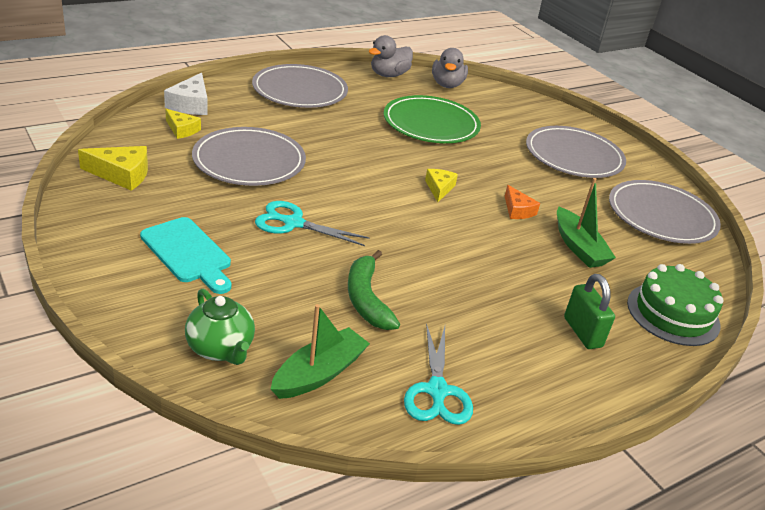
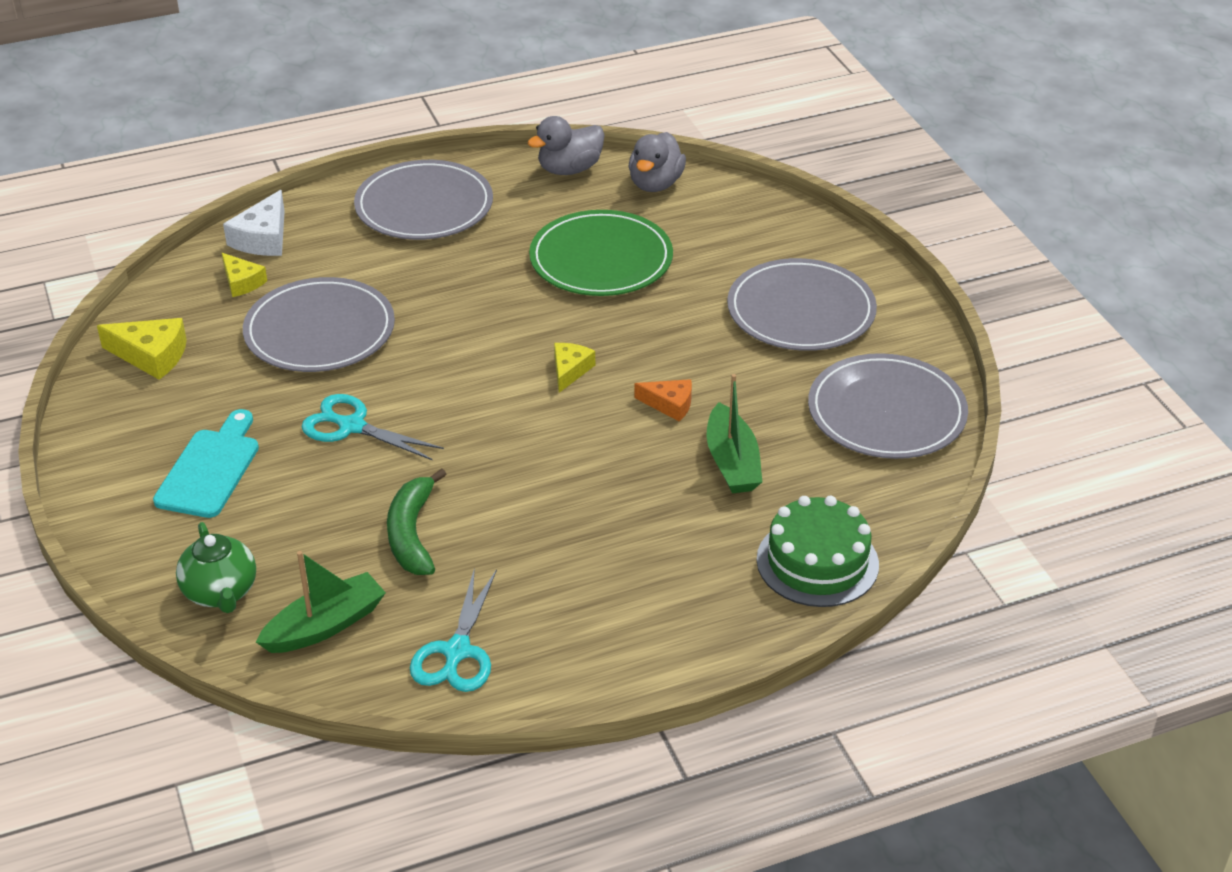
camera: 15 degrees right, 5 degrees up
turquoise cutting board [140,217,231,294] -> turquoise cutting board turned 135 degrees counterclockwise [153,409,259,518]
orange cheese [505,185,540,219] -> orange cheese turned 60 degrees counterclockwise [634,379,692,422]
green padlock [564,274,615,349] -> none

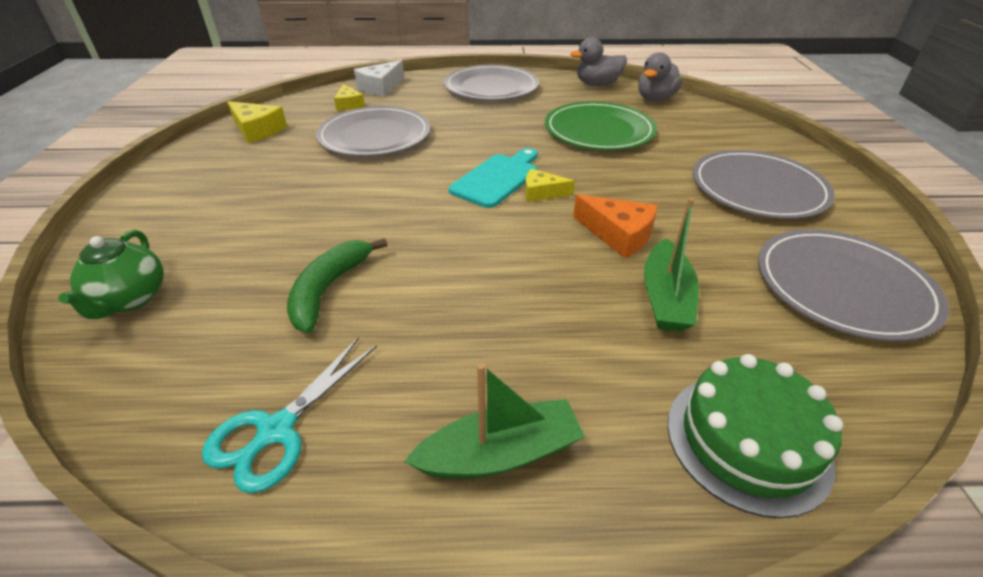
camera: 20 degrees right, 0 degrees up
turquoise cutting board [153,409,259,518] -> turquoise cutting board moved to [449,148,538,208]
green boat [256,551,386,653] -> green boat moved to [404,363,585,479]
turquoise scissors [301,394,444,461] -> none
yellow cheese [554,343,595,393] -> yellow cheese turned 120 degrees counterclockwise [525,169,575,202]
orange cheese [634,379,692,422] -> orange cheese [573,194,658,258], size x1.51

